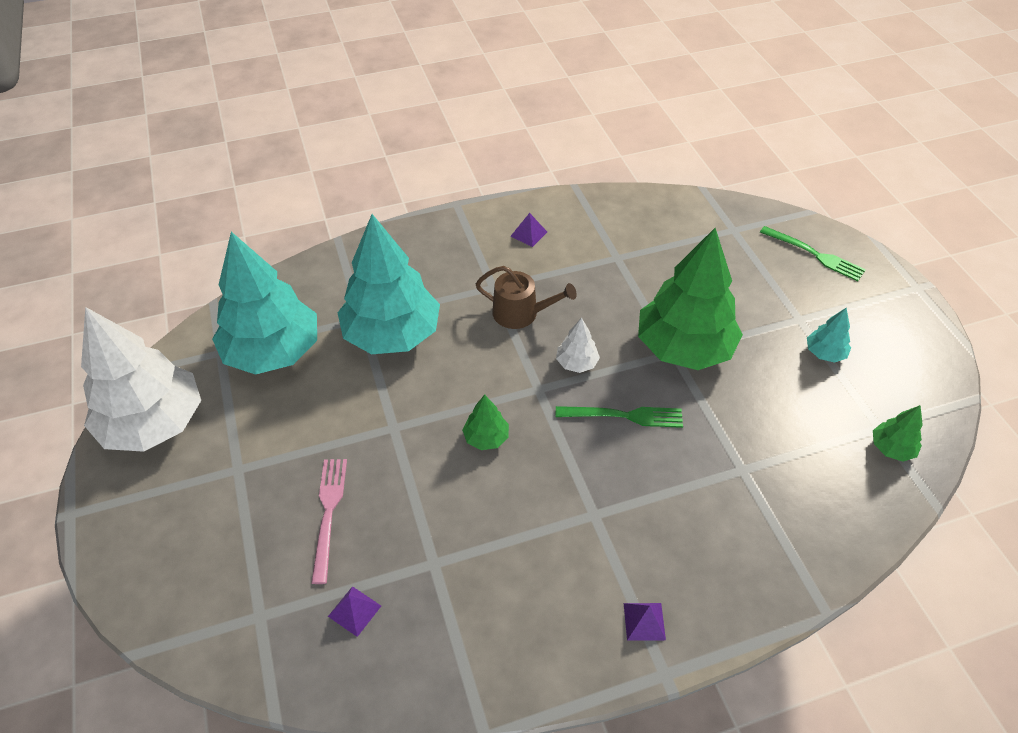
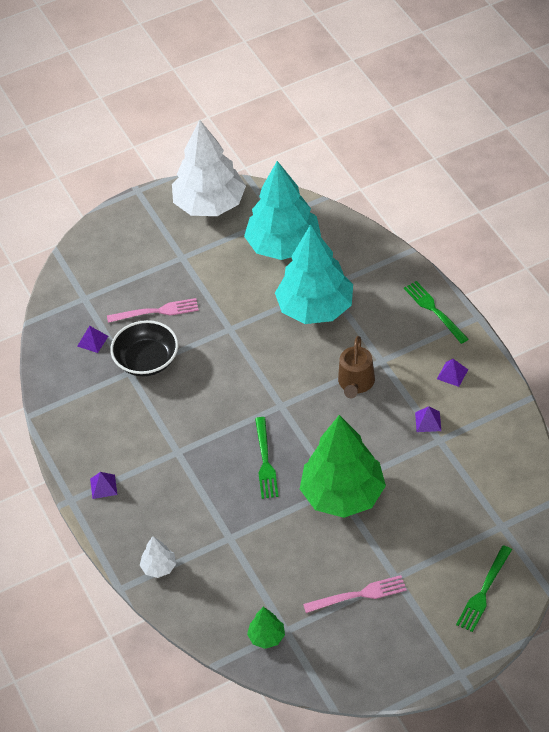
camera: 85 degrees right, 0 degrees up
green tree [462,395,509,450] -> none
white tree [556,318,600,373] -> white tree moved to [140,536,176,578]
turquoise tree [807,308,851,363] -> pink fork [303,575,407,613]
none -> black bowl [110,320,178,376]
none -> green fork [404,281,468,344]
none -> purple pyramid [415,406,441,432]

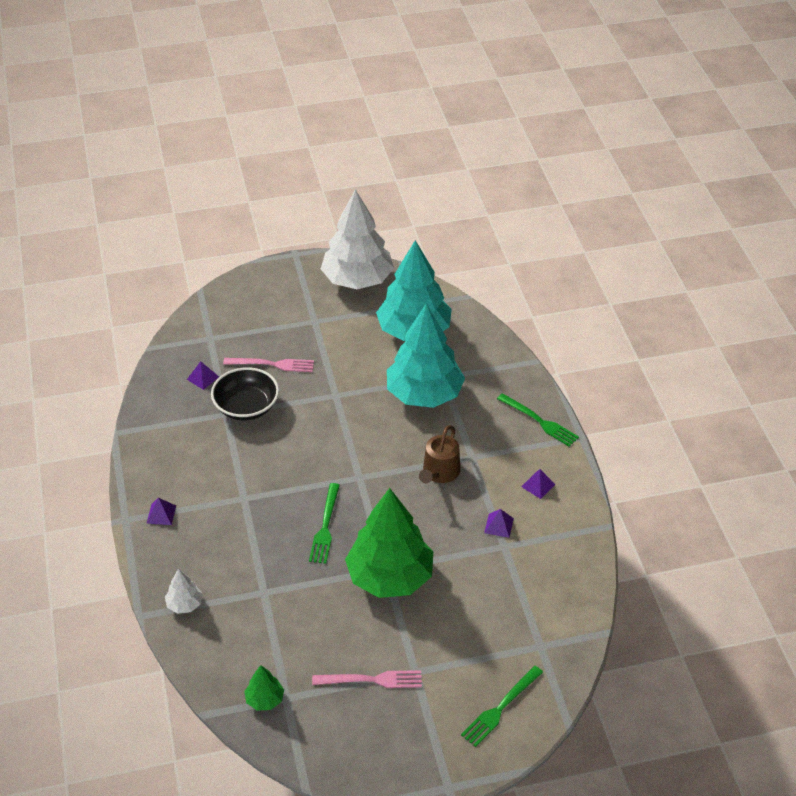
camera: 10 degrees right, 5 degrees down
green fork [404,281,468,344] -> green fork turned 150 degrees clockwise [497,393,579,447]

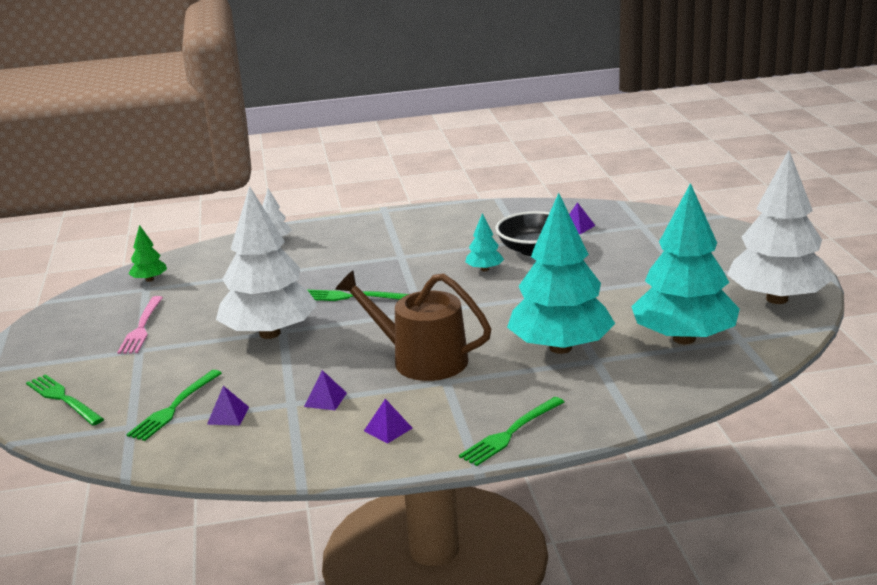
camera: 95 degrees right, 20 degrees down
purple pyramid [147,498,176,525] -> purple pyramid moved to [207,386,249,425]
pink fork [223,358,314,372] -> none
green tree [345,488,433,598] -> white tree [216,186,318,339]
brown watering can [419,425,460,483] -> brown watering can [335,271,491,381], size x1.52
none -> green fork [126,370,222,441]
none -> turquoise tree [465,213,504,271]

